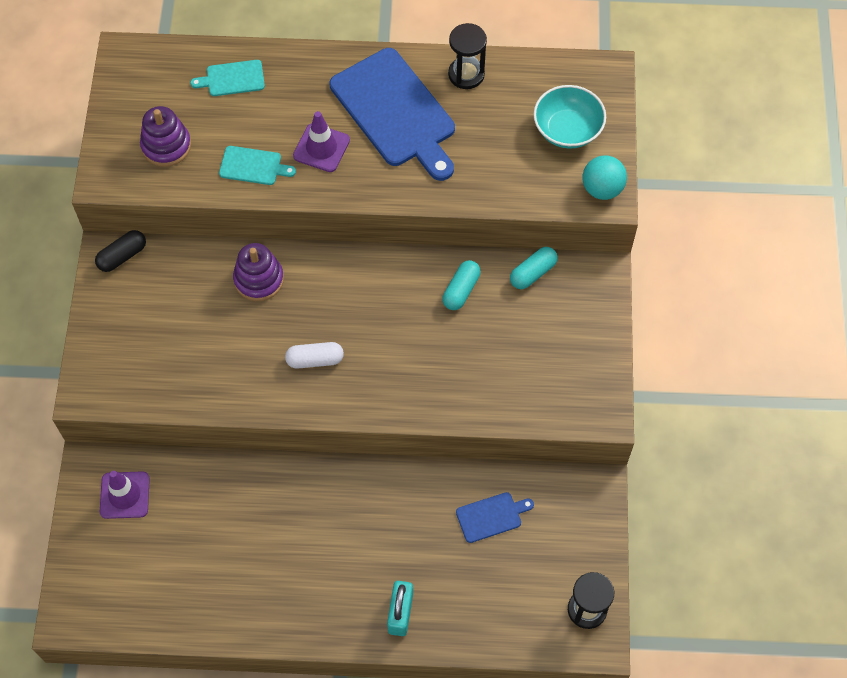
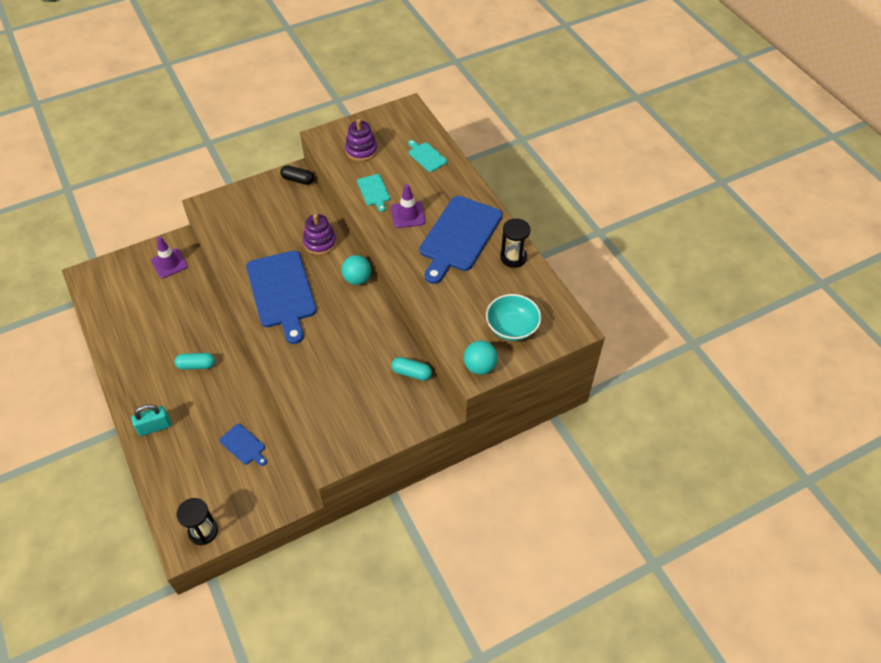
camera: 60 degrees right, 10 degrees down
white capsule [285,342,344,369] -> blue cutting board [246,251,317,344]
turquoise capsule [442,260,481,310] -> turquoise capsule moved to [175,353,215,370]
none -> turquoise ball [342,255,371,285]

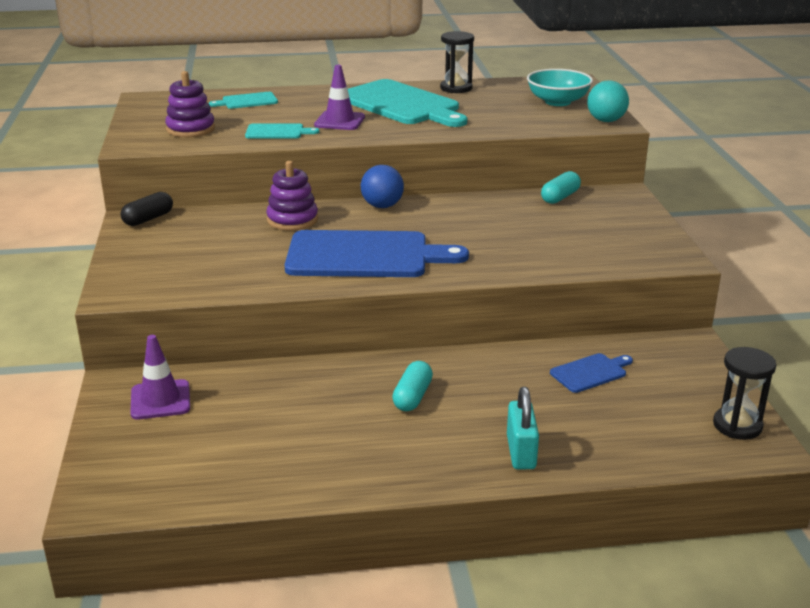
camera: 70 degrees left, 25 degrees down
turquoise ball [342,255,371,285] -> blue ball [361,165,404,208]
blue cutting board [419,196,502,284] -> turquoise cutting board [348,79,467,127]

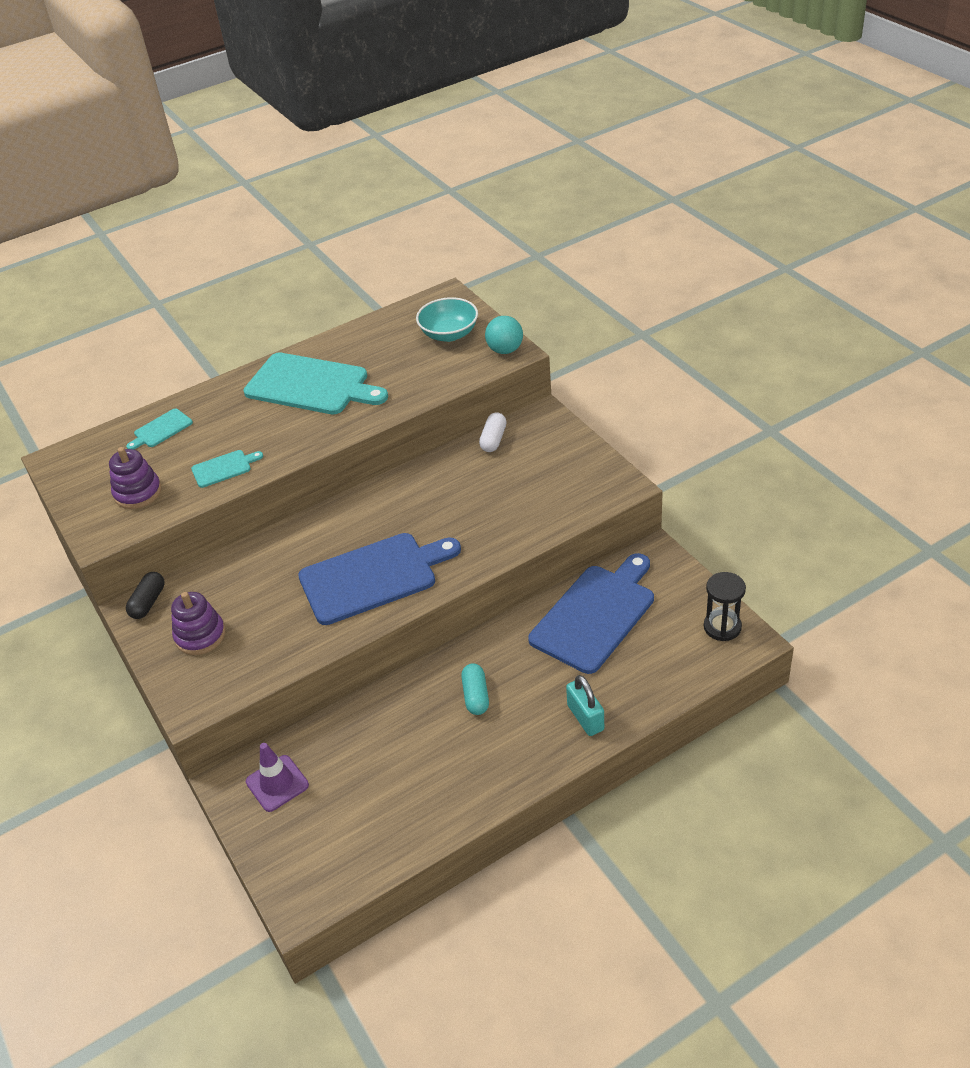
camera: 20 degrees left, 15 degrees up
purple stacking toy [266,161,318,231] -> purple stacking toy moved to [171,592,225,655]
purple traffic cone [314,65,365,130] -> none
blue ball [361,165,404,208] -> none
black hourglass [440,31,474,93] -> none
turquoise capsule [541,171,581,204] -> white capsule [479,412,507,452]
blue cutting board [550,353,633,393] -> blue cutting board [528,553,654,674], size x2.19

